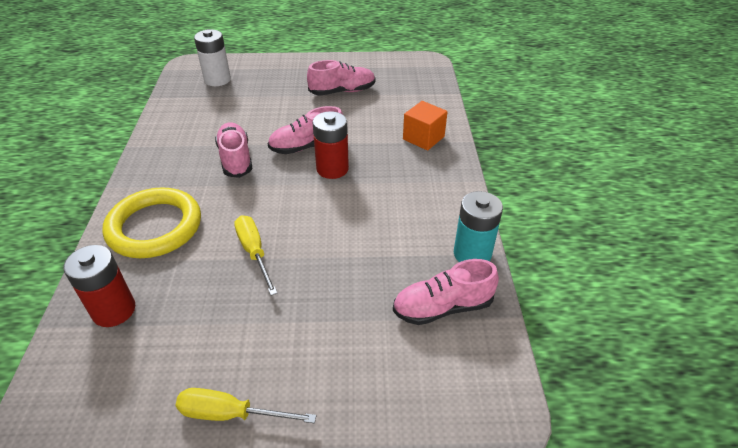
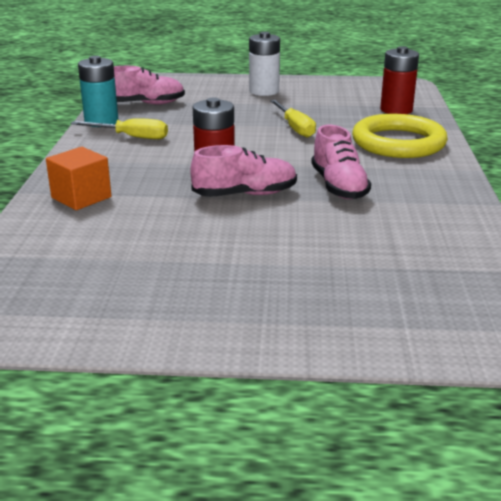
camera: 175 degrees left, 15 degrees down
yellow screwdriver [176,388,316,423] -> yellow screwdriver moved to [70,118,168,139]
white battery [194,29,231,86] -> white battery moved to [249,32,280,96]
pink shoe [307,60,375,95] -> none

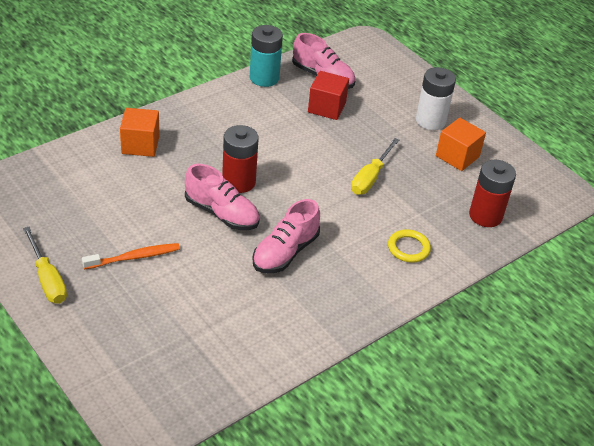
camera: 45 degrees right, 15 degrees up
yellow screwdriver [70,118,168,139] -> yellow screwdriver moved to [23,227,67,304]
yellow ring [352,114,448,158] -> yellow ring [388,229,431,263], size x0.47
none -> orange toothbrush [82,243,180,269]
none -> red cube [308,71,349,120]
none -> orange cube [436,118,486,171]

